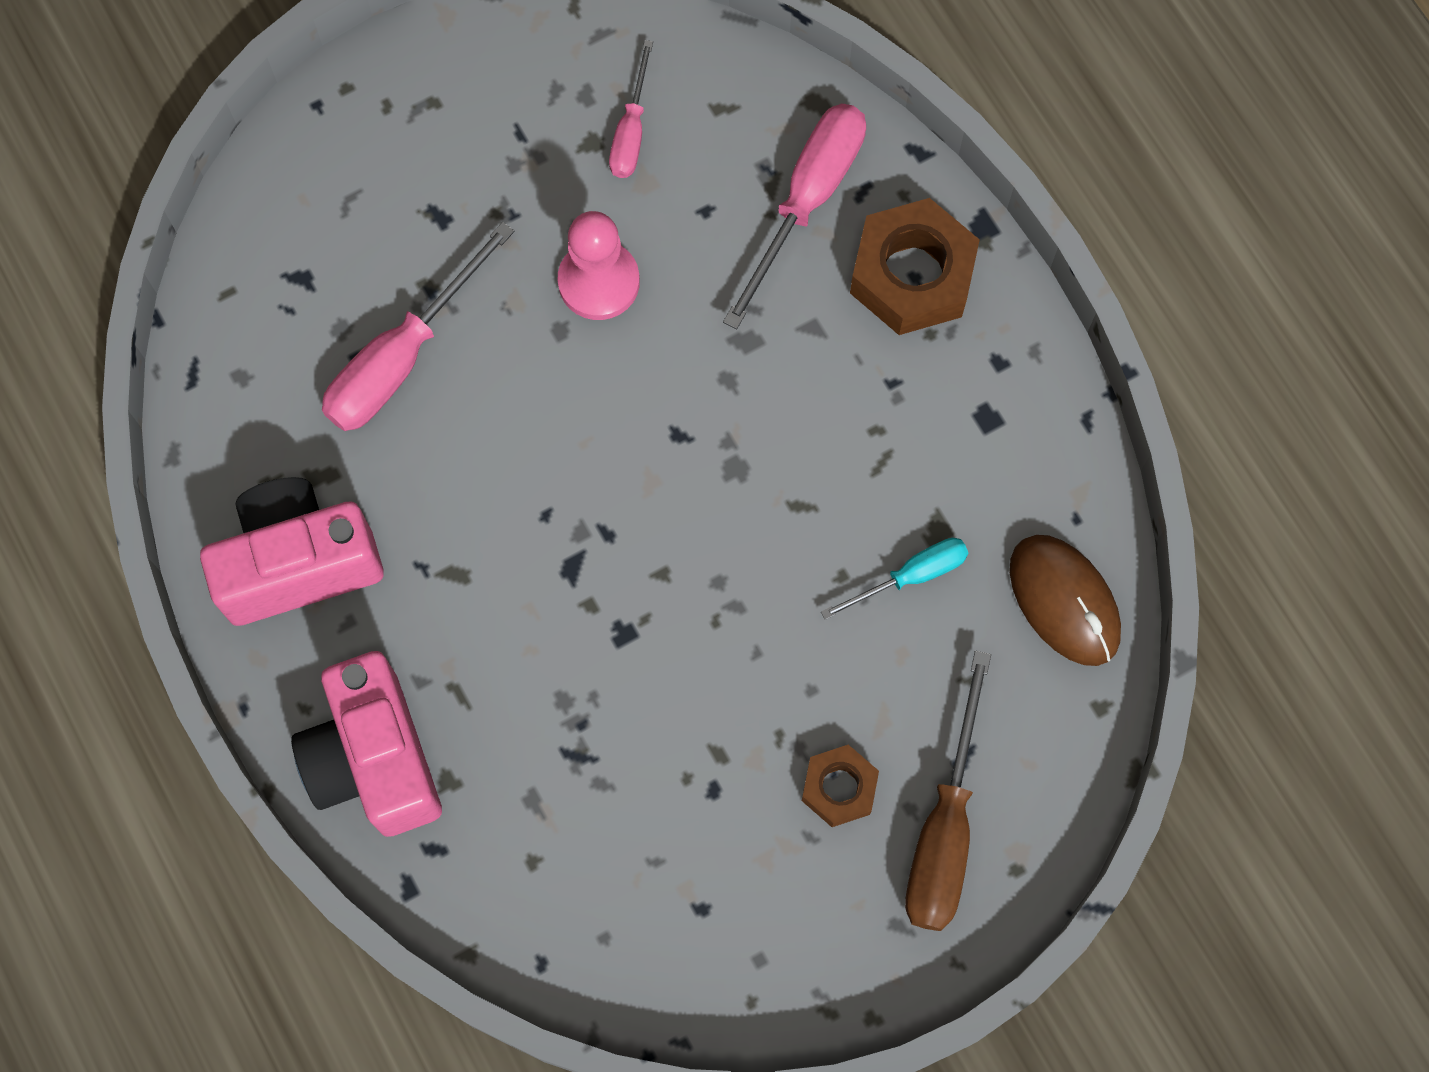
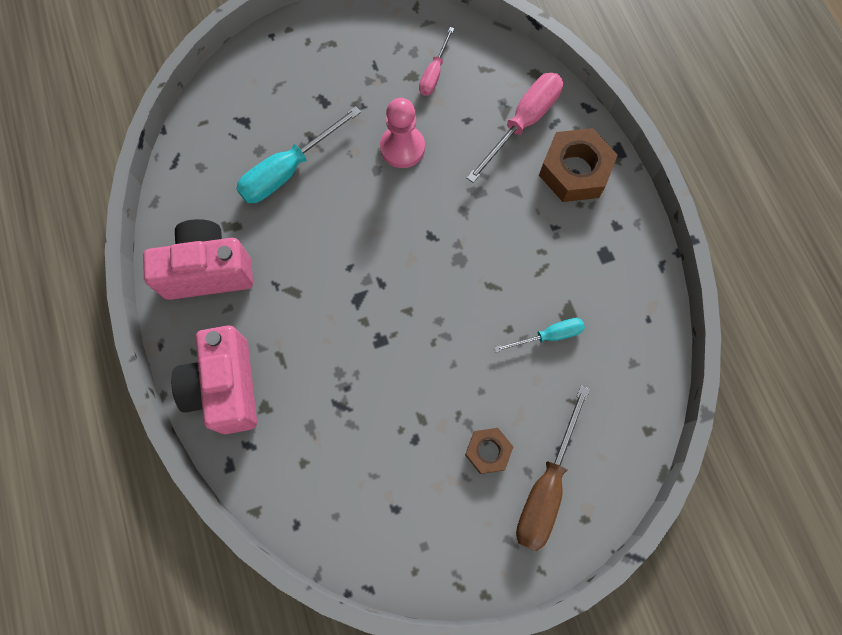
camera: 10 degrees right, 0 degrees up
pink screwdriver [322,222,514,431] -> turquoise screwdriver [236,106,361,203]
brown mouse [1010,535,1121,666] -> none

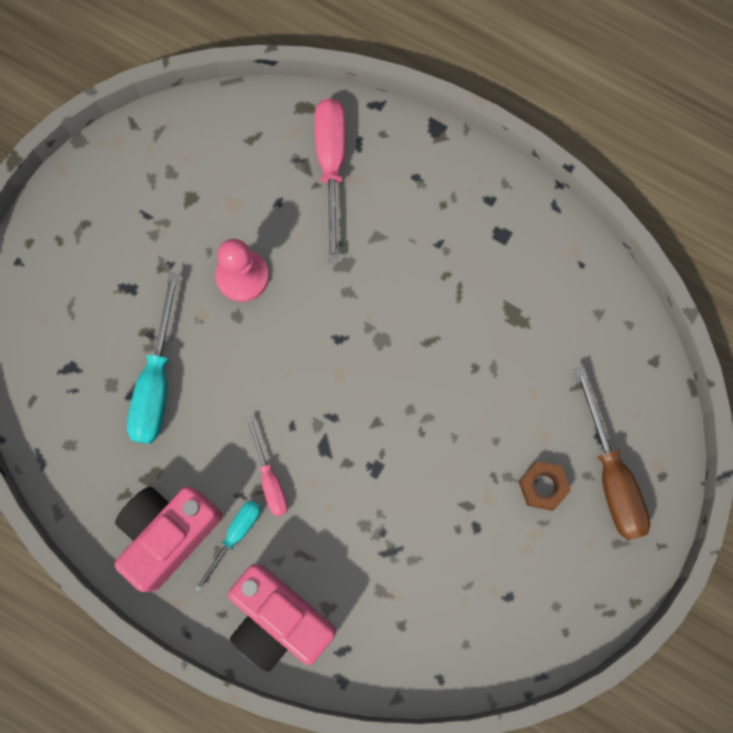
camera: 40 degrees left, 5 degrees up
pink screwdriver [419,27,454,96] -> pink screwdriver moved to [246,417,288,517]
turquoise screwdriver [494,318,585,352] -> turquoise screwdriver moved to [194,500,261,593]
brown nut [539,128,618,202] -> none

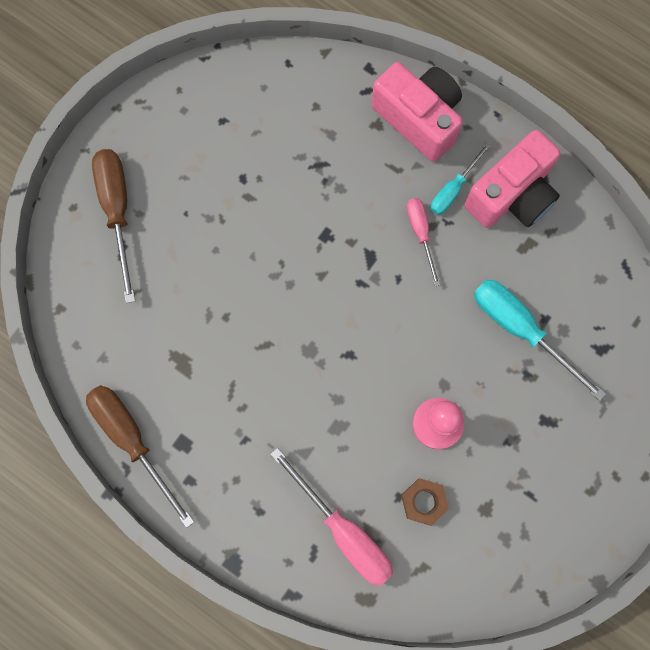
camera: 175 degrees left, 0 degrees up
turquoise screwdriver [127,273,179,444] -> turquoise screwdriver turned 60 degrees counterclockwise [474,279,606,401]
pink screwdriver [315,98,346,262] -> pink screwdriver turned 45 degrees counterclockwise [270,448,393,586]
brown nut [519,461,571,511] -> brown nut moved to [401,478,449,526]
none -> brown screwdriver [86,385,194,528]

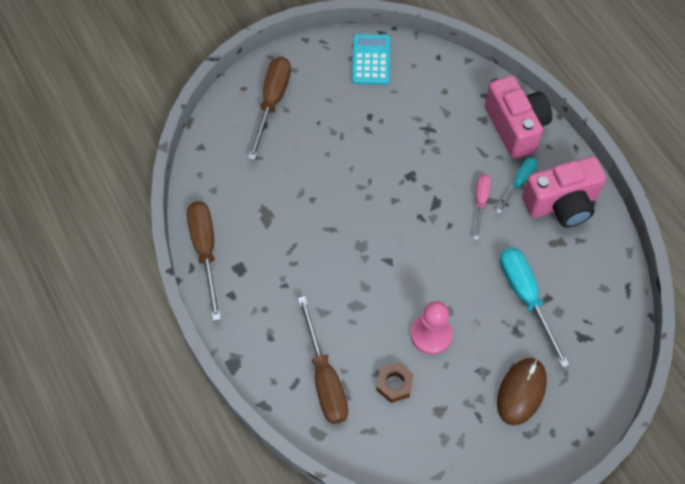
camera: 25 degrees right, 15 degrees down
pink screwdriver [270,448,393,586] -> brown screwdriver [298,296,348,424]
turquoise screwdriver [431,143,491,215] -> turquoise screwdriver turned 150 degrees clockwise [496,157,537,214]
none -> turquoise calculator [352,34,390,85]
none -> brown mouse [497,358,547,425]

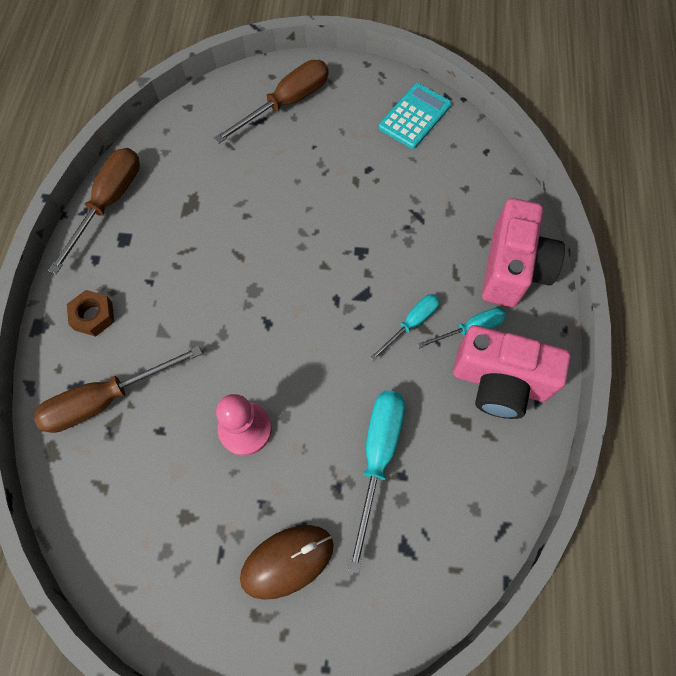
camera: 35 degrees right, 5 degrees up
brown screwdriver [298,296,348,424] -> brown screwdriver turned 45 degrees clockwise [34,345,202,433]
brown nut [376,362,414,403] -> brown nut moved to [67,290,114,337]
pink screwdriver [474,174,491,240] -> turquoise screwdriver [370,294,440,361]

